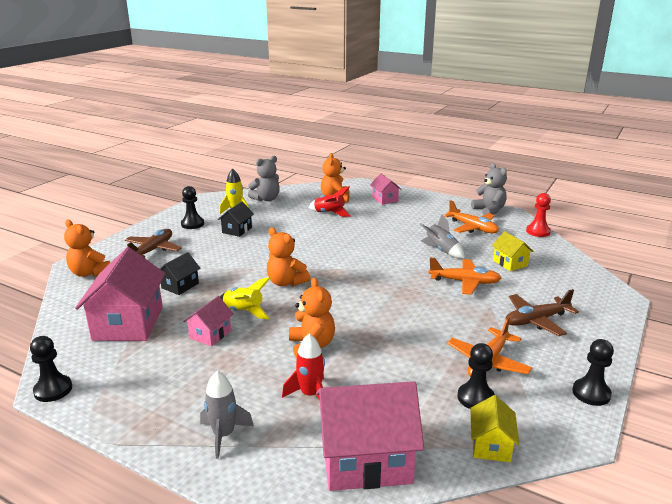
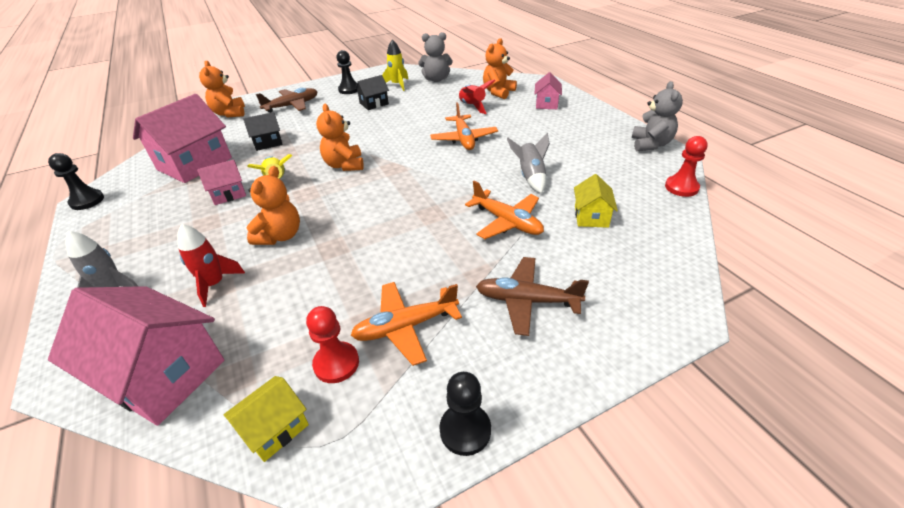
camera: 35 degrees right, 15 degrees up
orange plane [444,200,499,233] -> orange plane moved to [430,102,498,150]
black pawn [458,343,495,409] -> red pawn [306,306,359,383]

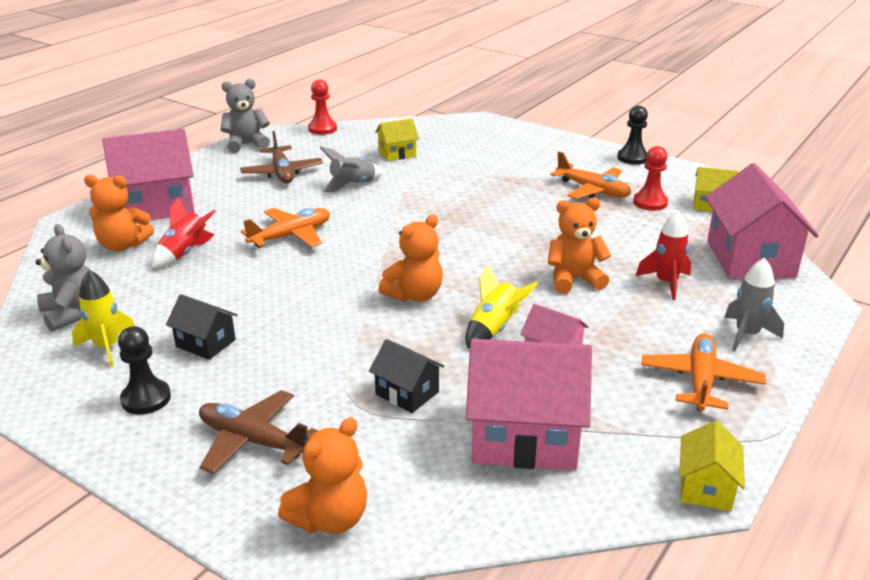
camera: 120 degrees left, 10 degrees down
black pawn [48,153,104,210] -> yellow house [679,421,745,511]
orange plane [465,180,544,239] -> orange plane moved to [641,333,766,411]
brown plane [476,257,589,336] -> brown plane moved to [240,131,323,183]
pink house [534,72,562,109] -> pink house [102,129,195,220], size x1.97

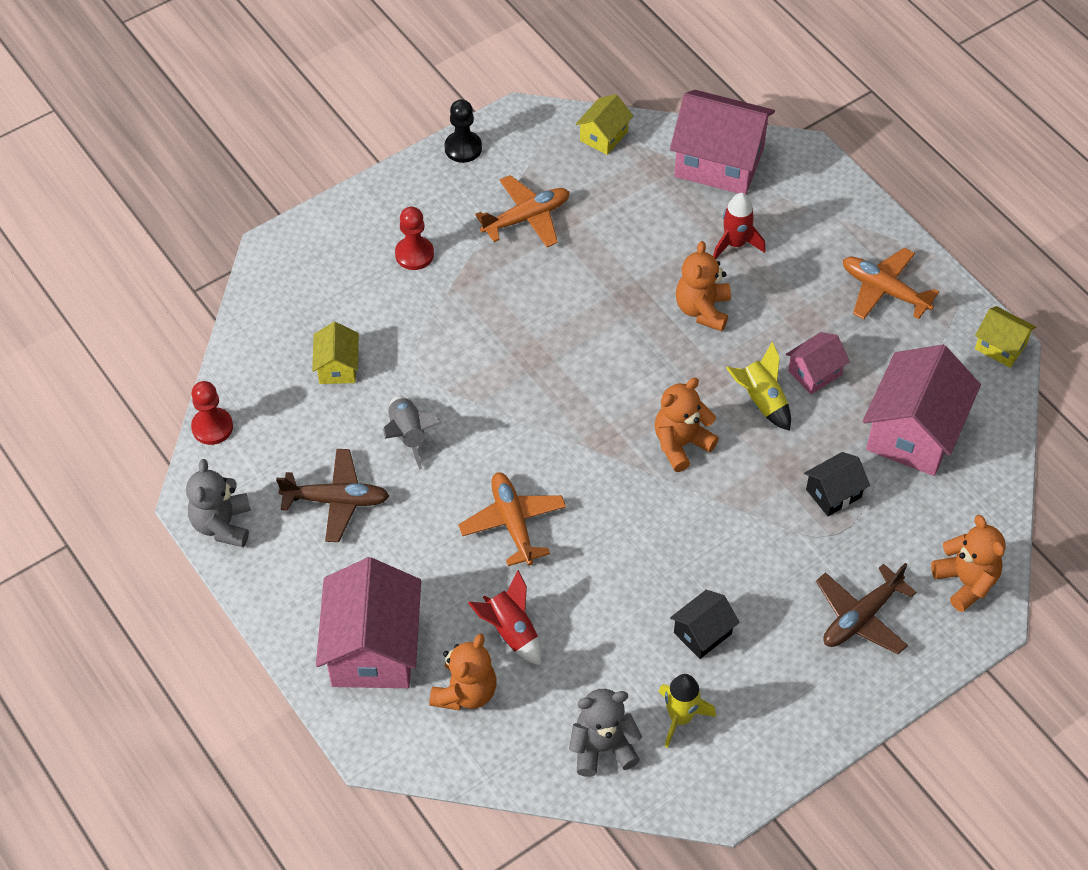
camera: 70 degrees left, 25 degrees up
black pawn [118,326,171,414] -> none
orange teddy bear [379,214,443,302] -> orange teddy bear turned 105 degrees counterclockwise [655,378,719,472]
red pawn [633,146,668,211] -> red pawn moved to [395,207,434,270]
grey rocket [724,258,784,351] -> none

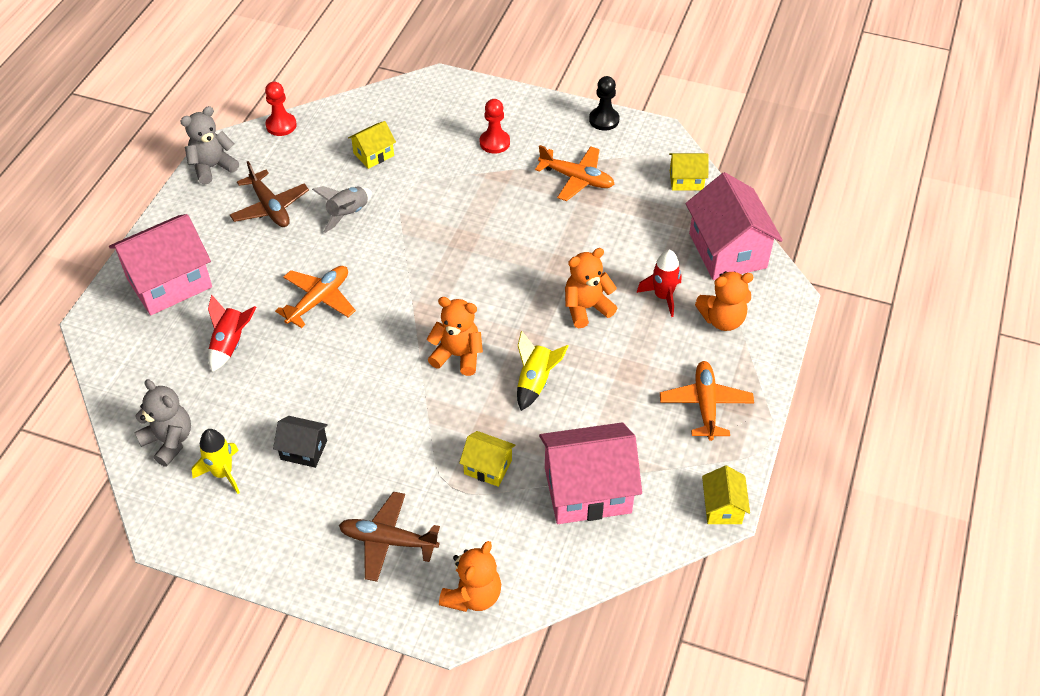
camera: 55 degrees right, 5 degrees down
orange teddy bear [429,634,497,711] -> orange teddy bear moved to [695,271,753,331]
pink house [786,332,850,394] -> none
black house [804,452,870,516] -> yellow house [459,431,516,487]

